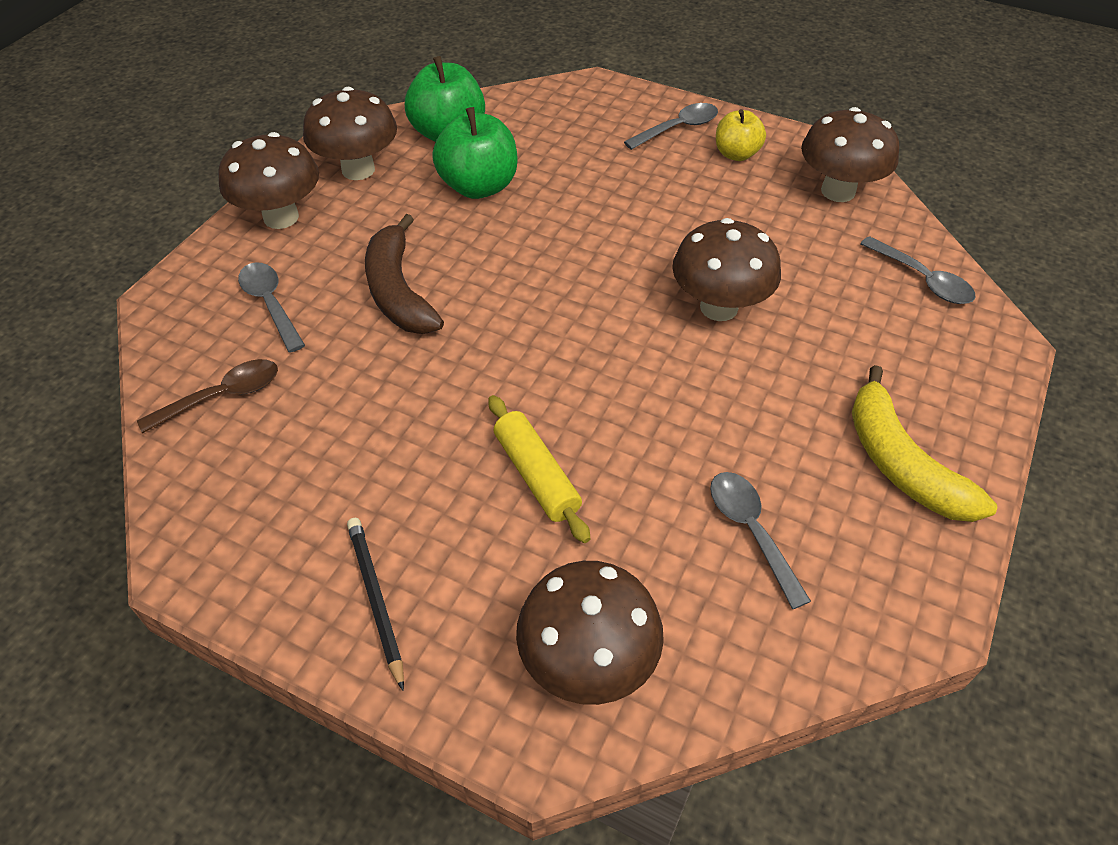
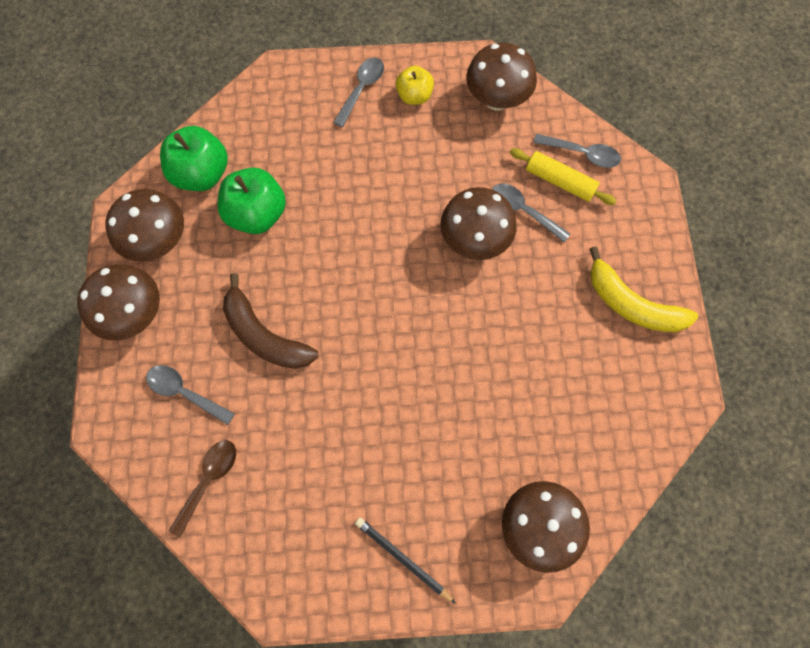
camera: 30 degrees left, 20 degrees up
yellow rolling pin [488,395,590,543] -> yellow rolling pin moved to [510,148,616,205]
grey spoon [710,472,811,609] -> grey spoon moved to [492,184,570,242]

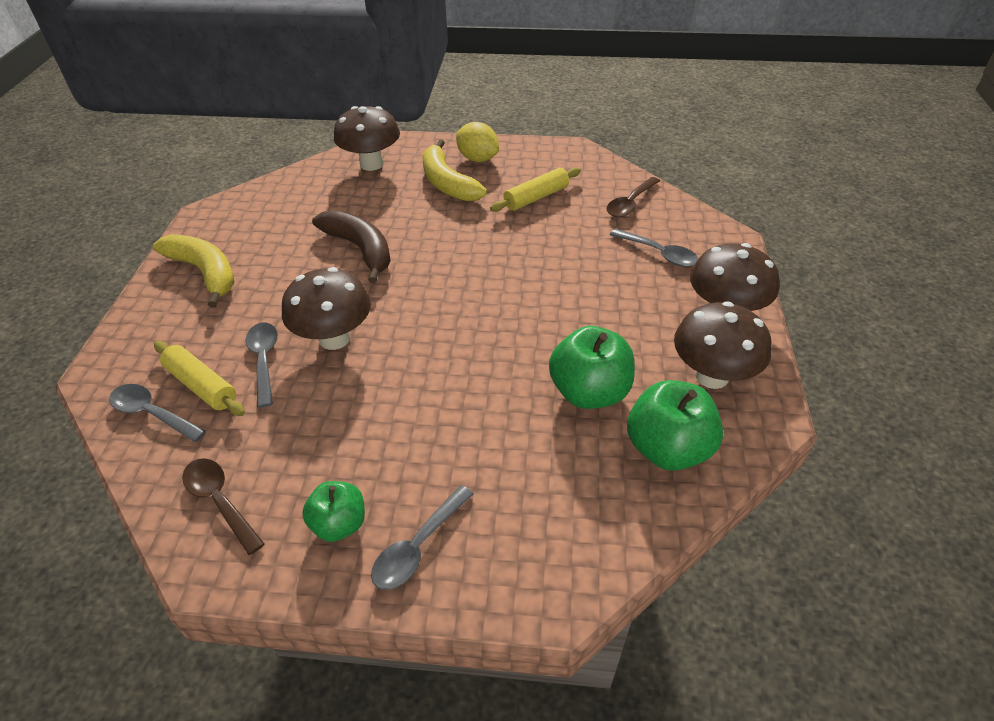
camera: 170 degrees left, 25 degrees down
brown banana [223,273,318,369] -> brown banana moved to [312,210,391,283]
black pencil [355,517,456,604] -> yellow lemon [456,122,499,162]
yellow apple [396,66,434,105] -> green apple [302,481,365,542]
brown mushroom [466,43,537,111] -> brown spoon [182,458,265,555]
grey spoon [492,184,570,242] -> grey spoon turned 150 degrees counterclockwise [246,322,278,408]
none -> yellow banana [423,139,487,201]
none -> yellow rolling pin [490,167,581,212]

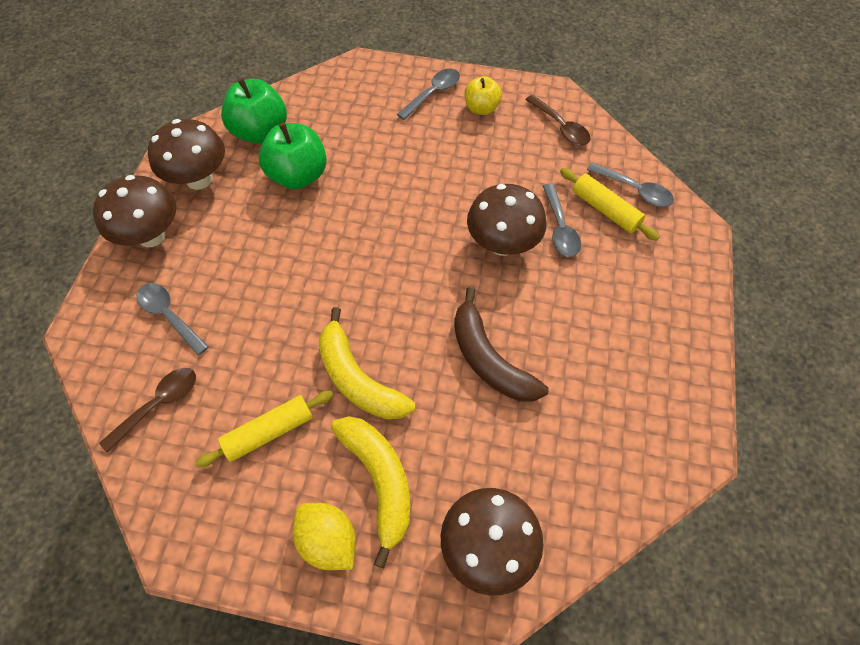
camera: 175 degrees left, 15 degrees up
yellow banana [153,234,234,308] -> yellow banana moved to [319,307,415,420]
green apple [302,481,365,542] -> yellow apple [465,76,502,115]

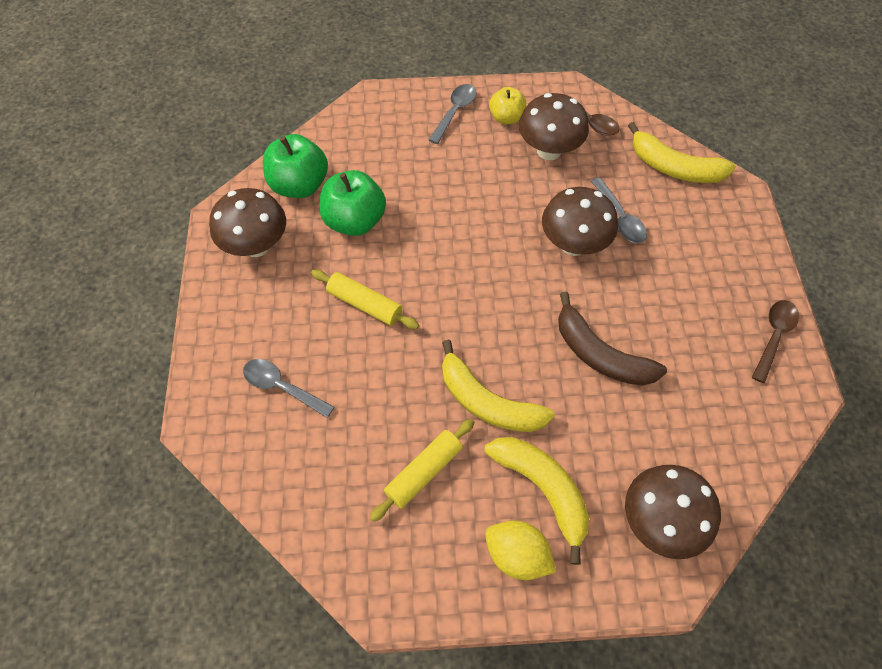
camera: 15 degrees left, 0 degrees up
brown mushroom [93,175,176,247] -> brown mushroom moved to [519,93,589,160]
brown spoon [99,368,196,453] -> brown spoon moved to [752,300,799,383]
yellow rolling pin [560,168,659,241] -> yellow rolling pin moved to [311,269,419,329]
grey spoon [587,163,674,207] -> yellow banana [628,122,736,183]

